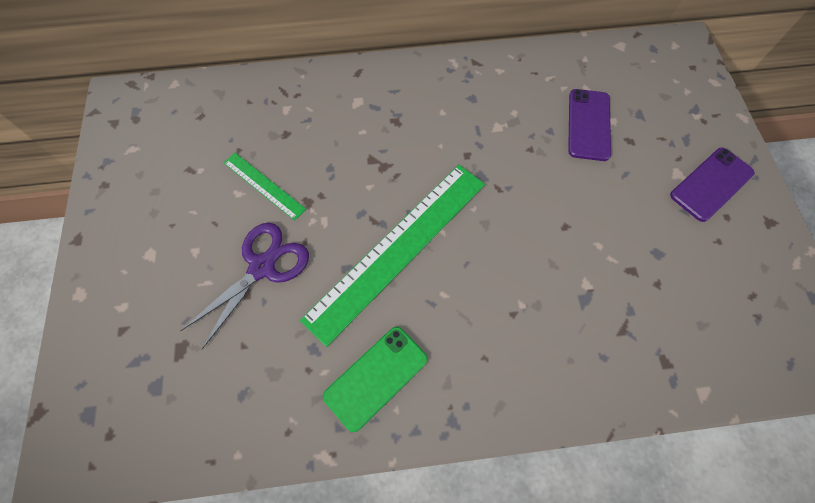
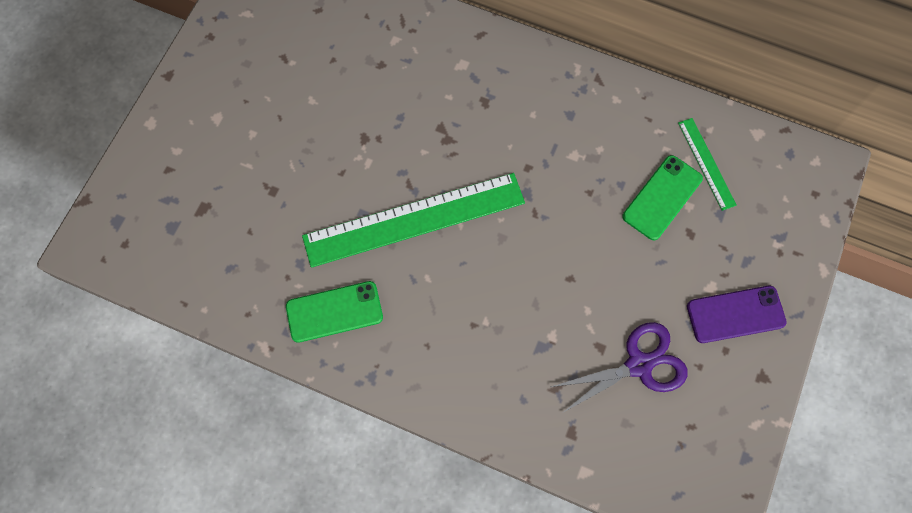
camera: 30 degrees right, 5 degrees up
purple scissors [180,223,309,349] -> purple scissors moved to [551,322,688,412]
green ruler [223,153,306,221] -> green ruler moved to [678,118,737,211]
purple phone [568,89,611,161] -> green phone [622,155,703,240]

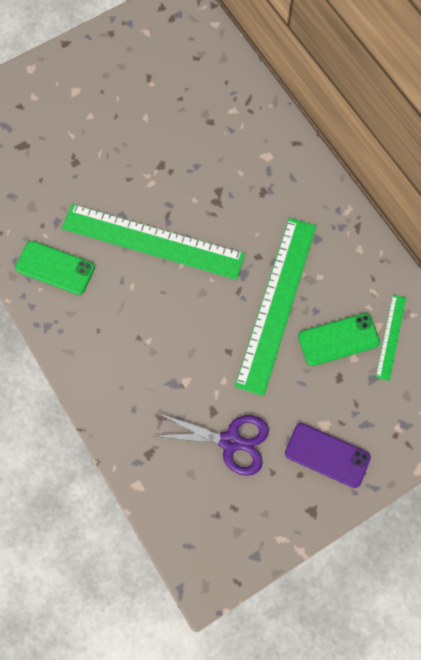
camera: 35 degrees right, 0 degrees up
none -> green ruler [235,218,317,396]

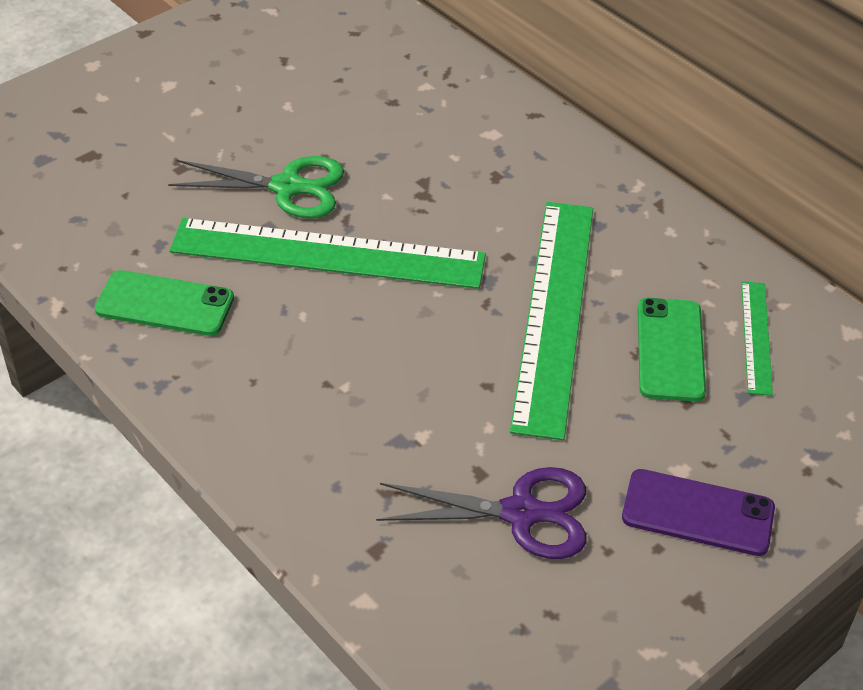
camera: 10 degrees left, 25 degrees down
green phone [298,313,380,366] -> green phone turned 60 degrees counterclockwise [638,298,706,402]
none -> green scissors [168,156,344,219]

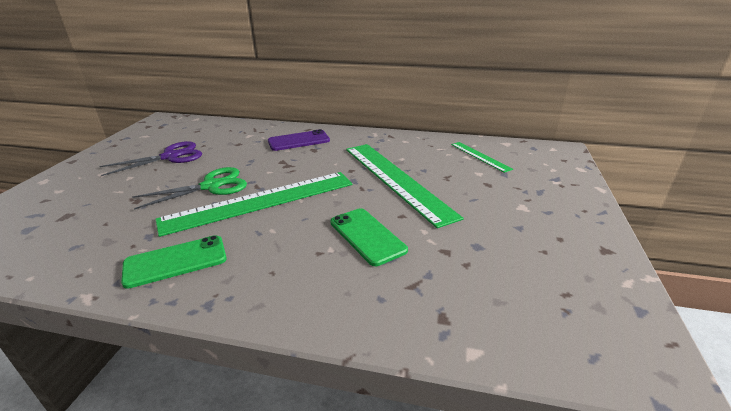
camera: 35 degrees left, 15 degrees down
purple scissors [376,467,587,559] -> purple scissors moved to [99,141,202,176]
purple phone [622,469,775,556] -> purple phone moved to [268,129,330,151]
green phone [638,298,706,402] -> green phone moved to [330,208,408,266]

